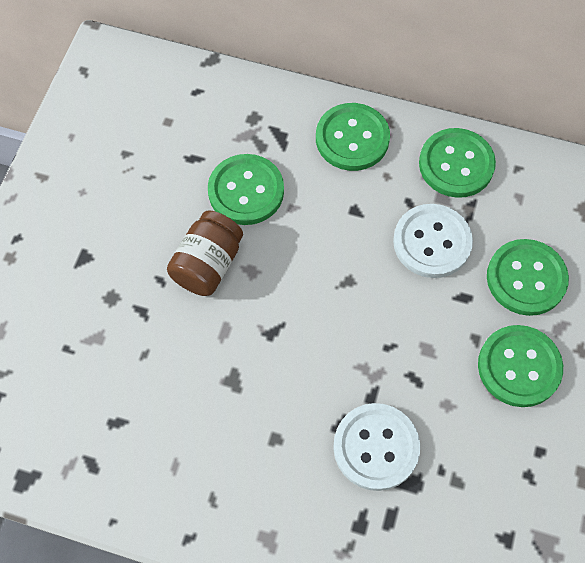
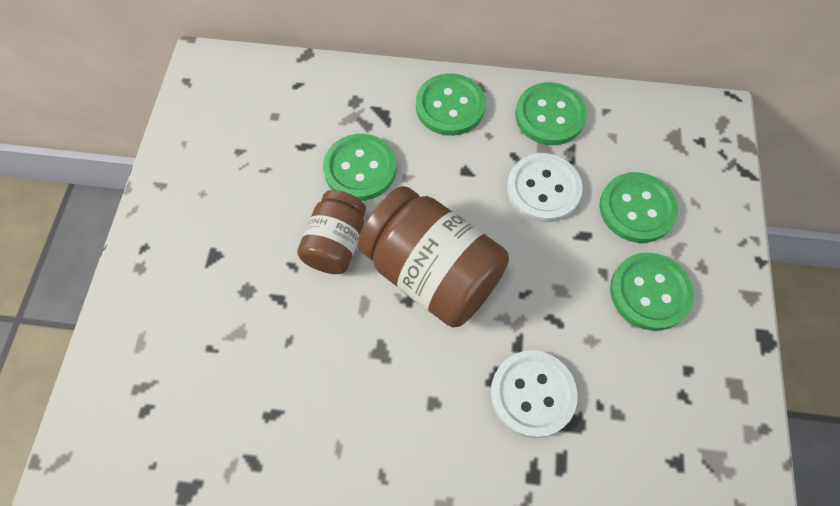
camera: 10 degrees left, 0 degrees up
none -> brown jar [358,186,509,327]

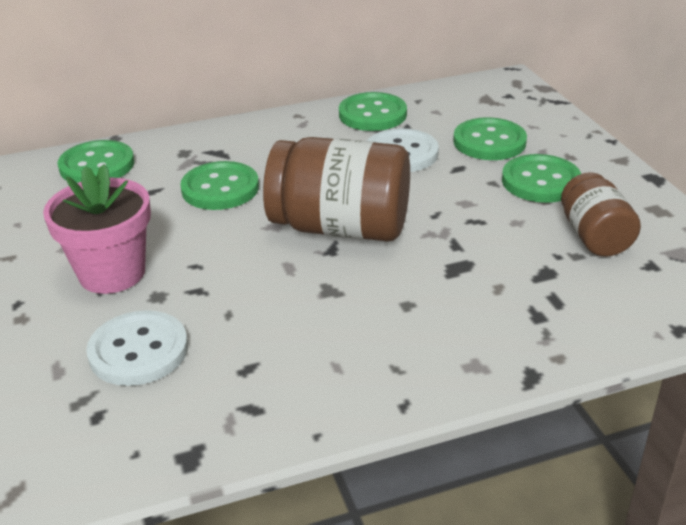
camera: 25 degrees left, 30 degrees down
brown jar [297,190,366,274] -> brown jar moved to [561,172,641,257]
green button [416,73,486,136] -> green button moved to [58,140,134,183]
white button [490,350,578,438] -> white button moved to [86,310,188,386]
none -> pink flower pot [43,164,151,294]

